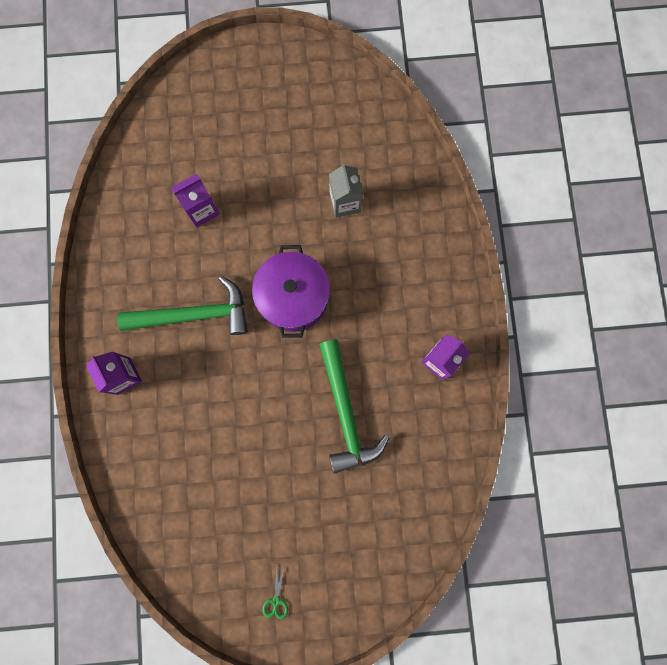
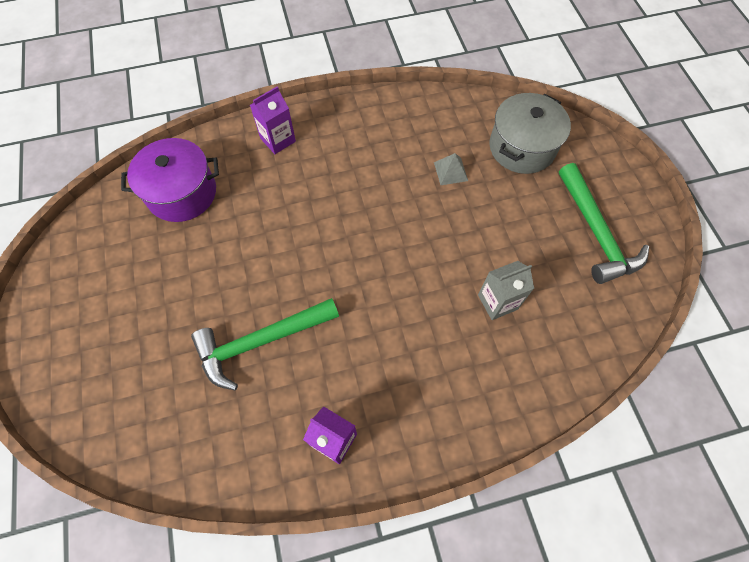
camera: 80 degrees right, 15 degrees down
green hammer [117,276,248,335] -> green hammer moved to [559,163,649,284]
purple carton [171,174,220,227] -> grey pyramid [434,153,468,185]
purple pot [252,245,330,338] -> purple pot moved to [121,138,219,222]
green scissors [262,565,288,619] -> none
none -> grey pot [489,93,571,174]

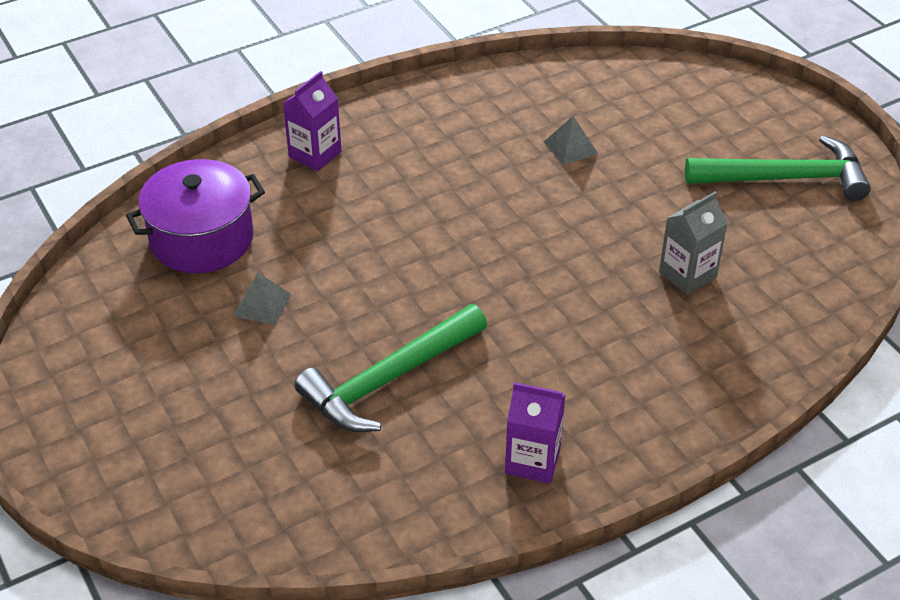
camera: 15 degrees left, 20 degrees down
grey pot [489,93,571,174] -> none
green hammer [559,163,649,284] -> green hammer turned 60 degrees counterclockwise [685,135,871,201]
none -> grey pyramid [233,273,291,325]

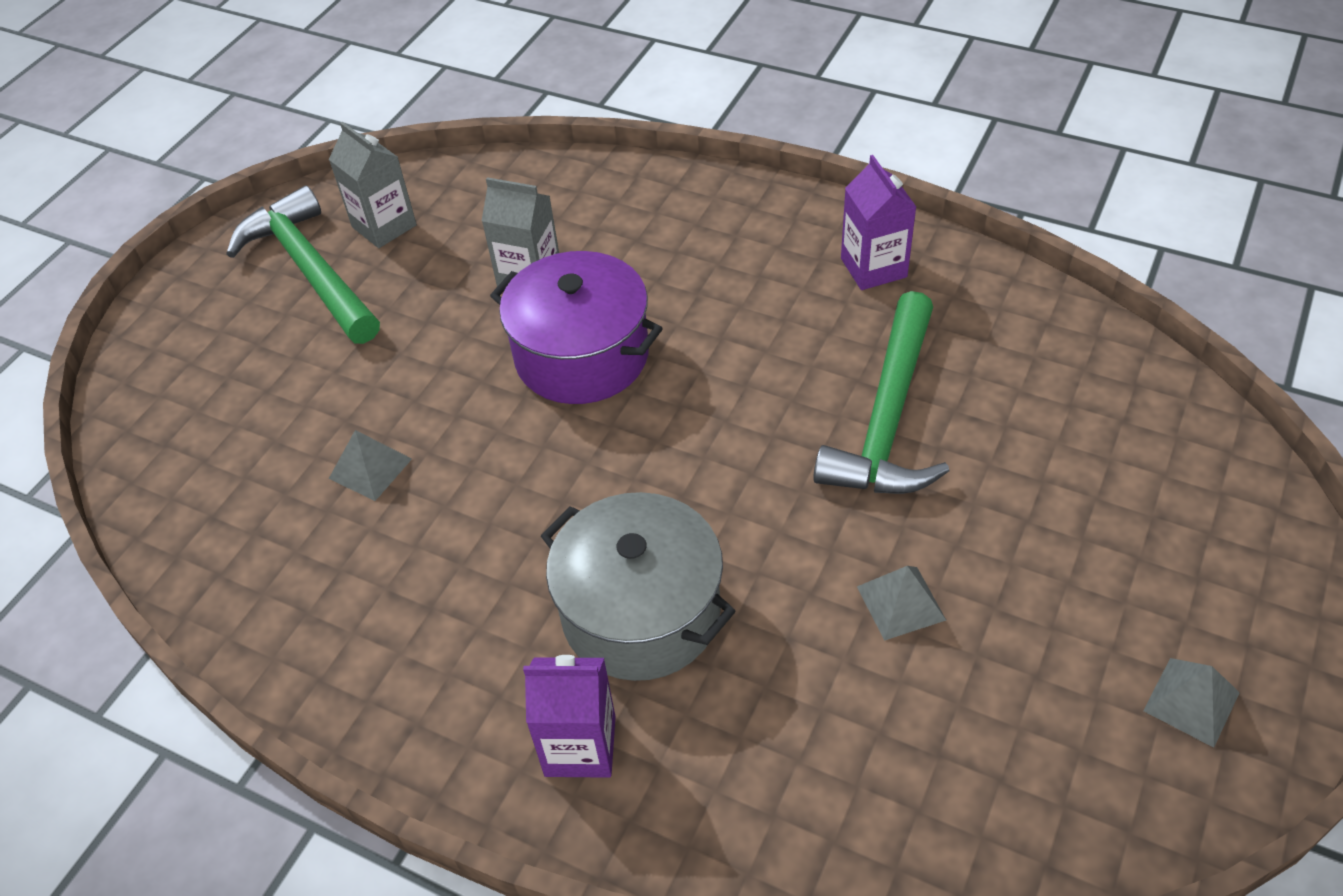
camera: 120 degrees left, 5 degrees up
purple pot [126,159,265,273] -> purple pot moved to [490,251,663,404]
green hammer [294,304,487,432] -> green hammer turned 90 degrees clockwise [813,291,950,494]
none -> grey carton [329,122,417,248]
none -> grey pot [541,492,735,681]
none -> grey pyramid [1143,658,1240,748]

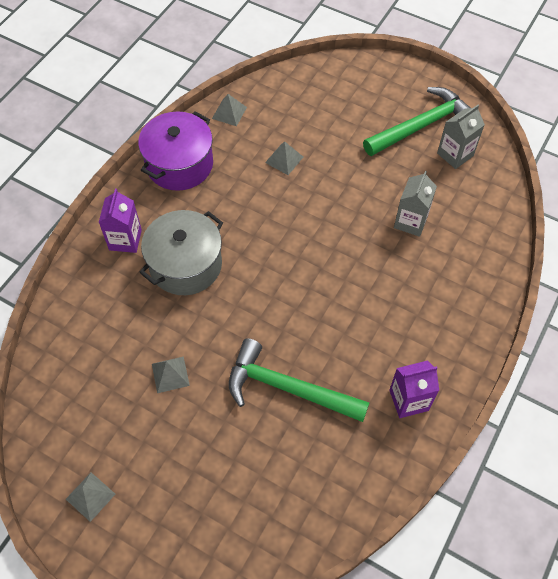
camera: 90 degrees right, 10 degrees up
purple pot [490,251,663,404] -> purple pot moved to [138,112,213,191]
none -> grey pyramid [212,94,247,126]

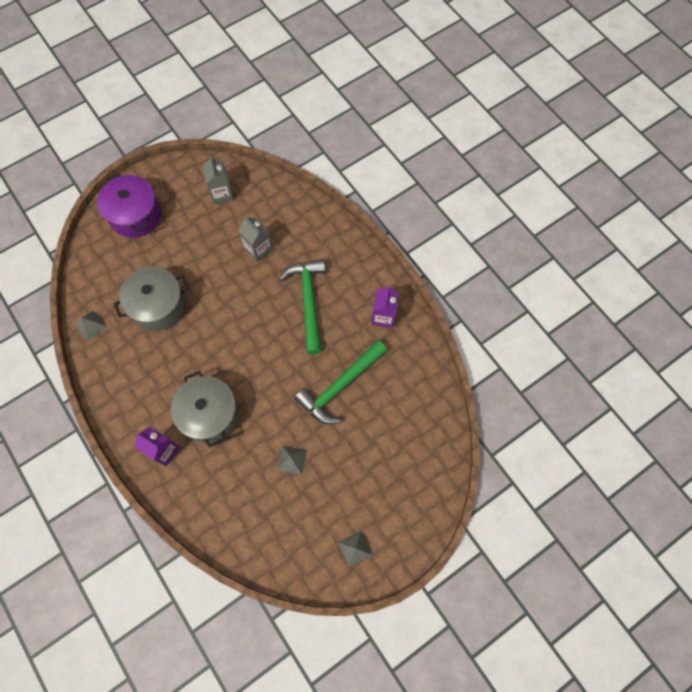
camera: 65 degrees left, 10 degrees up
purple pot [138,112,213,191] -> purple pot moved to [97,174,161,238]
grey pyramid [265,141,303,175] -> grey pot [114,267,189,331]
green hammer [363,87,471,156] -> green hammer moved to [279,259,326,355]

